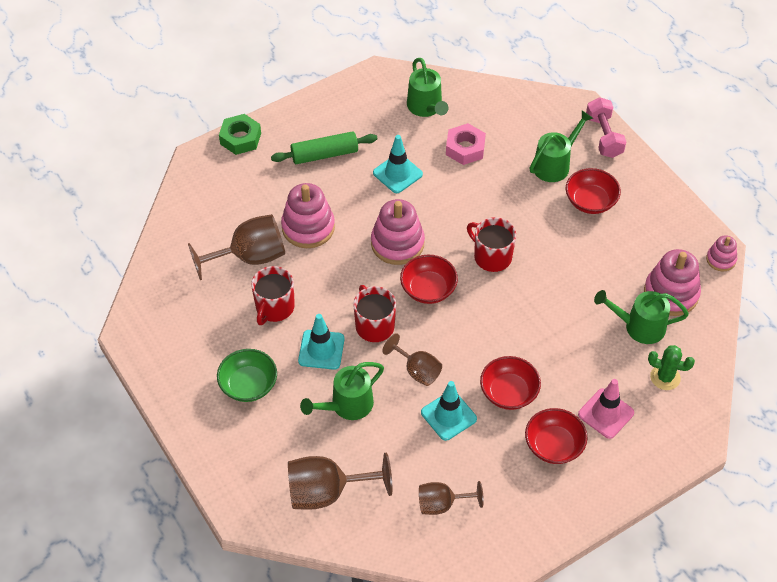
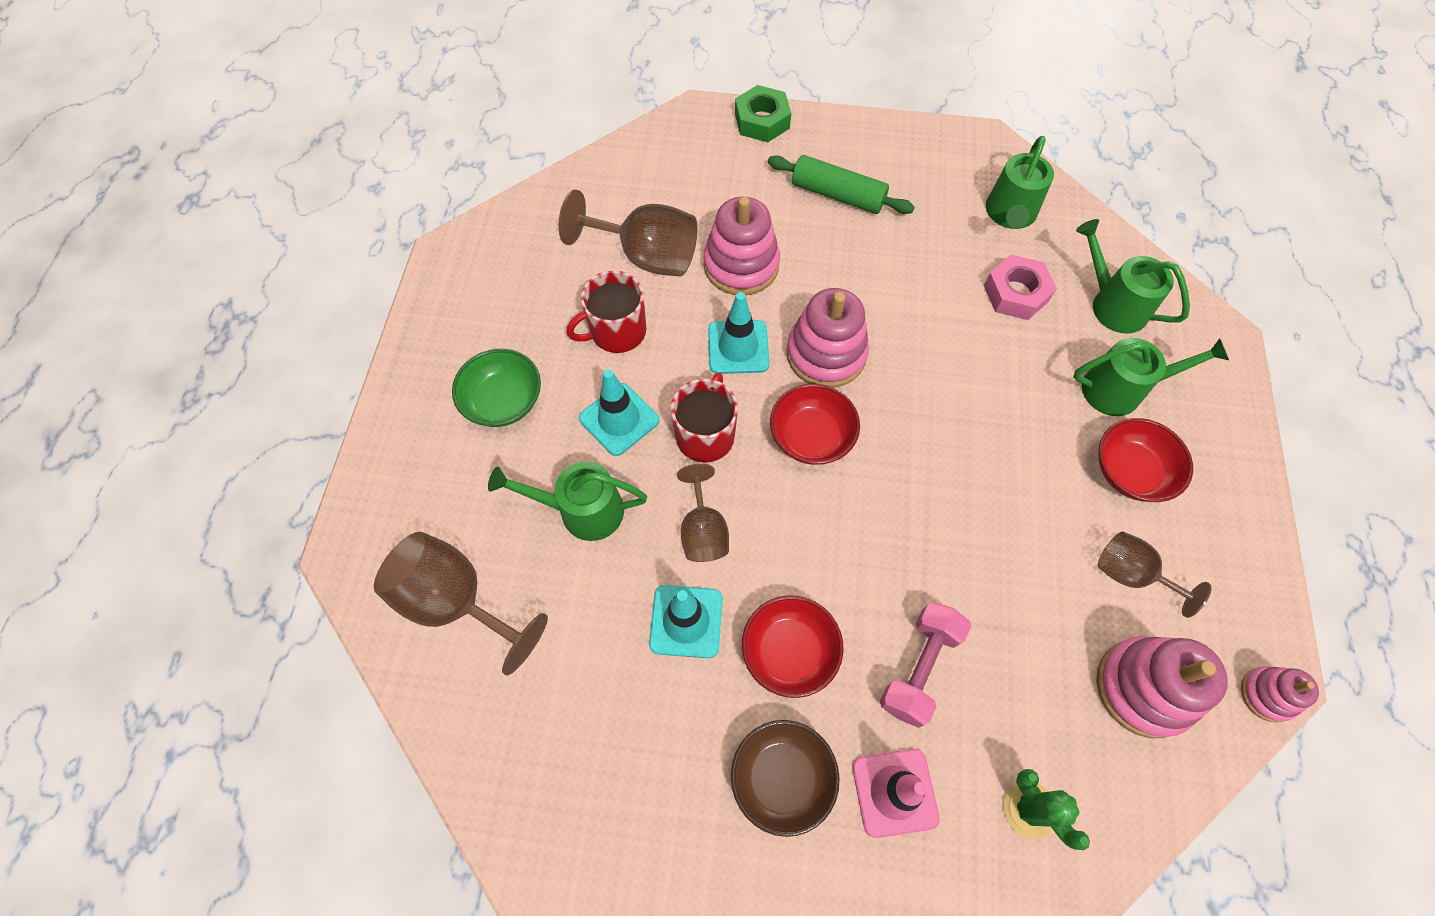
camera: 40 degrees right, 10 degrees up
turquoise traffic cone [373,135,423,193] -> turquoise traffic cone moved to [708,292,769,374]
brown goblet [419,481,484,515] -> brown goblet moved to [1098,531,1212,618]
red mug [467,217,516,272] -> none
red bowl [525,408,588,464] -> brown bowl [731,720,840,837]
pink dumbbell [586,97,626,158] -> pink dumbbell moved to [880,602,971,728]
green watering can [594,290,689,344] -> green watering can moved to [1076,219,1190,333]

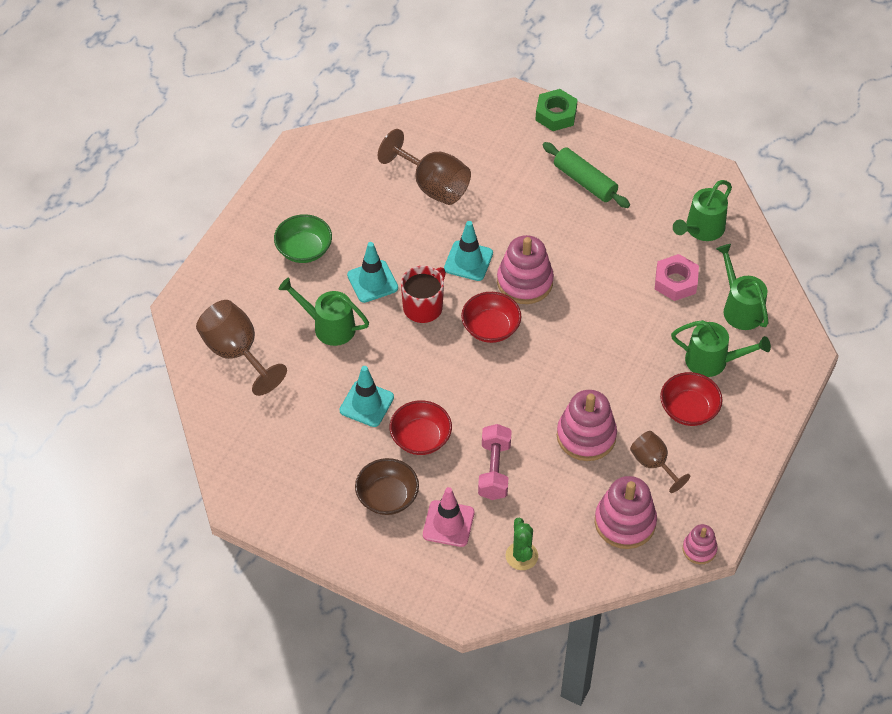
camera: 20 degrees right, 10 degrees down
red mug [567,271,646,353] -> none
brown goblet [677,464,729,562] -> none
pink stacking toy [703,197,780,296] -> pink stacking toy moved to [557,390,617,461]
pink dumbbell [880,602,971,728] -> pink dumbbell turned 45 degrees counterclockwise [478,424,512,500]

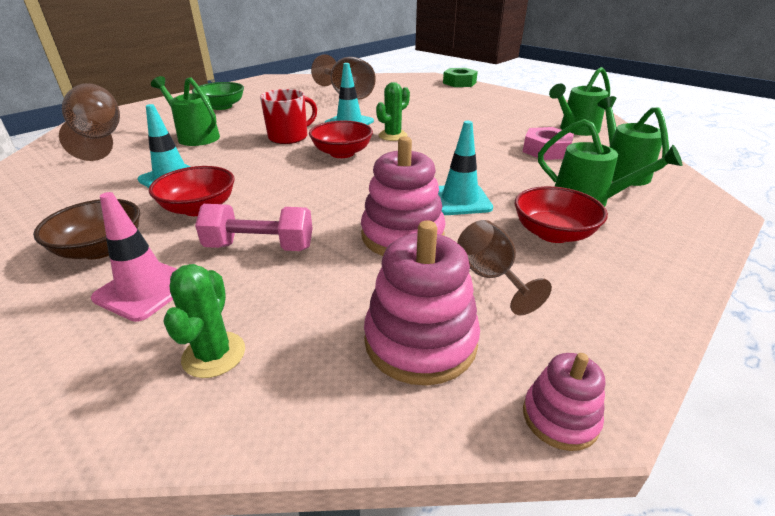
camera: 15 degrees right, 20 degrees down
turquoise traffic cone [347,242,398,303] -> turquoise traffic cone moved to [438,121,493,215]
pink dumbbell [478,424,512,500] -> pink dumbbell turned 75 degrees clockwise [195,204,313,251]
pink stacking toy [497,235,554,304] -> green cactus [376,82,410,141]
green rolling pin [543,142,630,208] -> none

